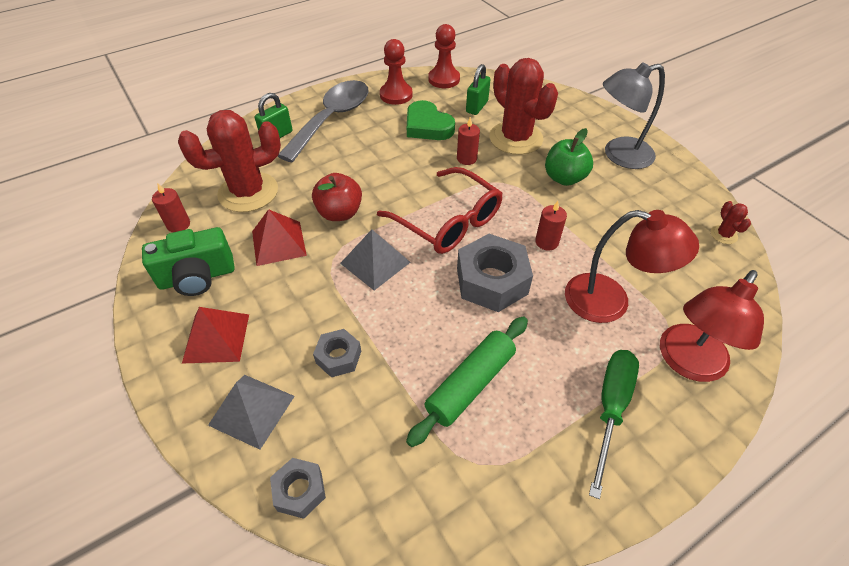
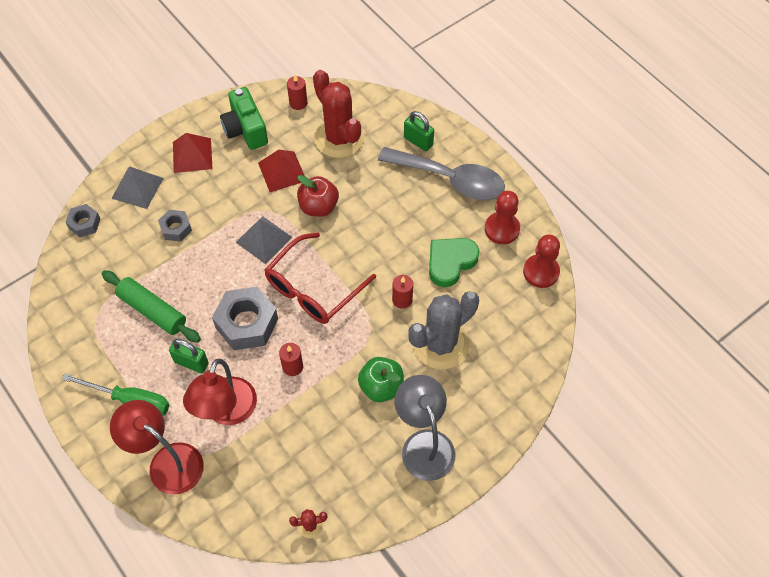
camera: 85 degrees right, 10 degrees up
green padlock [466,64,491,115] -> green padlock moved to [169,339,209,373]
red cactus [489,58,558,155] -> grey cactus [408,291,479,369]

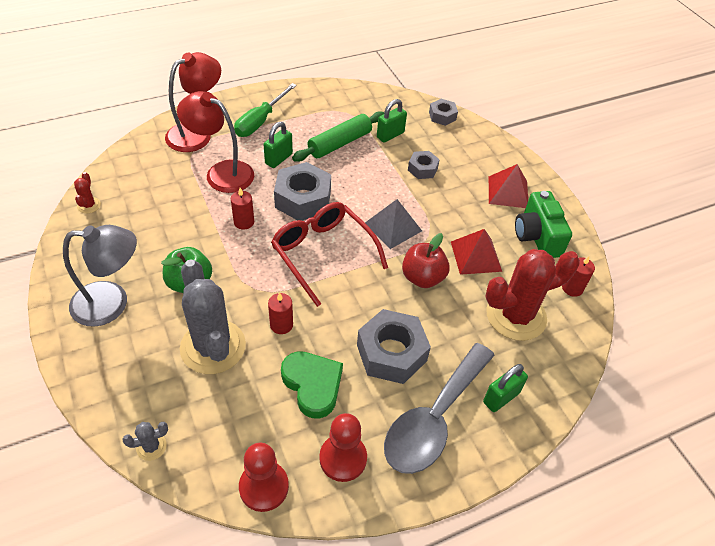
camera: 100 degrees right, 10 degrees down
grey pyramid [111,166,164,209] -> none
green camera [220,87,268,150] -> green camera turned 90 degrees counterclockwise [515,191,572,258]
none -> grey cactus [123,422,168,461]
none -> grey nut [357,309,431,384]
none -> green padlock [377,99,407,142]

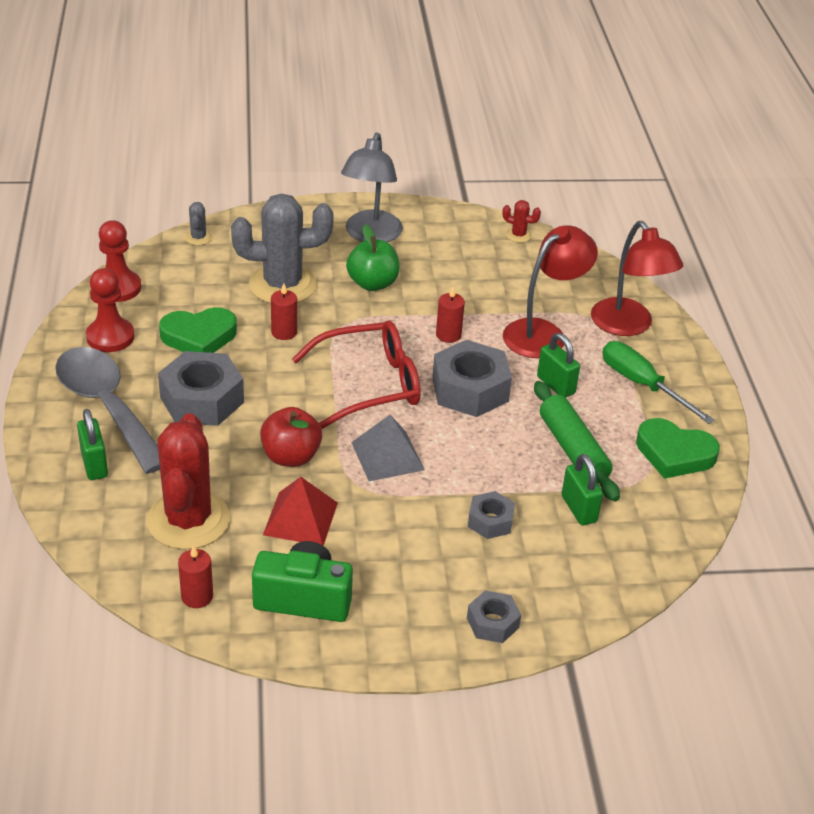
camera: 110 degrees right, 10 degrees down
grey nut [429,99,458,126] -> grey nut moved to [467,590,521,643]
red pyramid [489,164,528,208] -> none
none -> green heart [636,418,720,479]

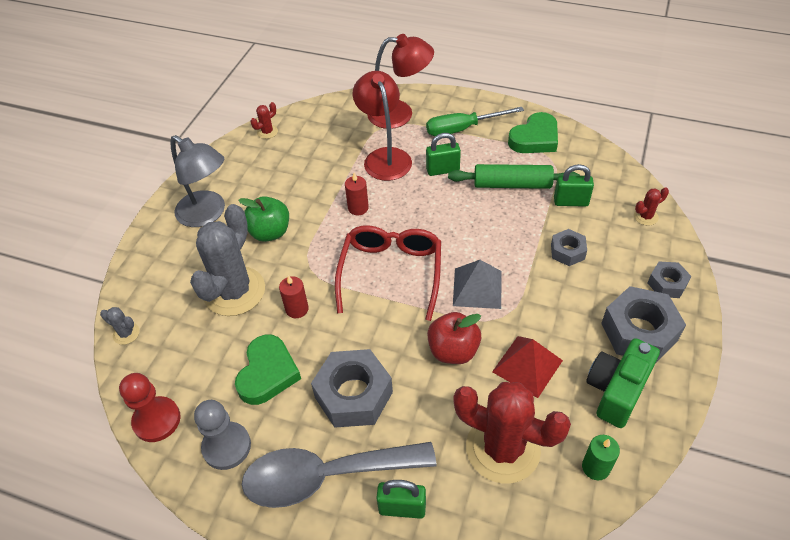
camera: 60 degrees left, 10 degrees up
red pawn [86,268,135,352] -> grey pawn [194,400,251,470]
red candle [178,545,213,608] -> green candle [582,435,620,480]
grey nut [432,340,512,417] -> grey nut moved to [601,286,686,363]
none -> red cactus [634,187,669,226]

